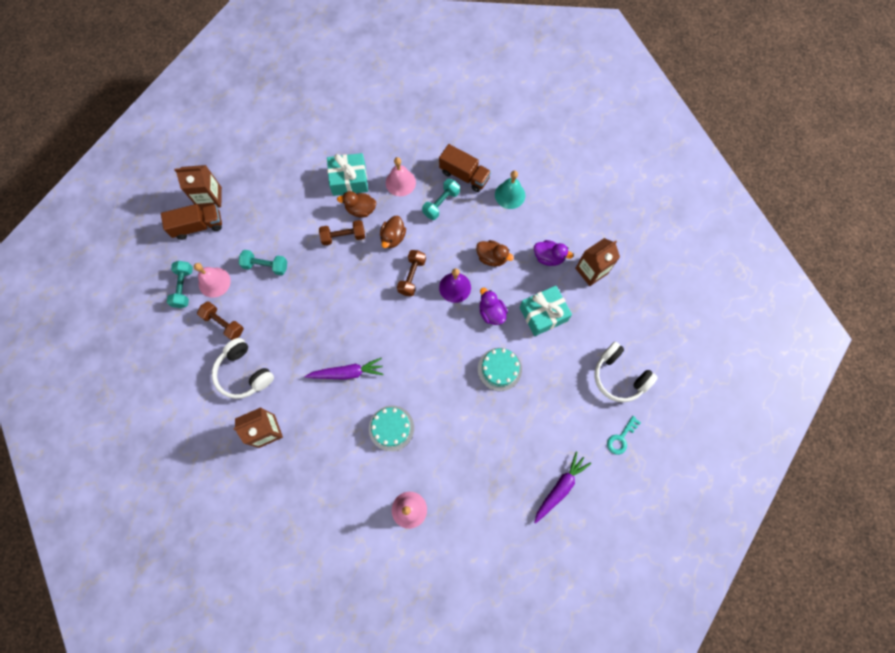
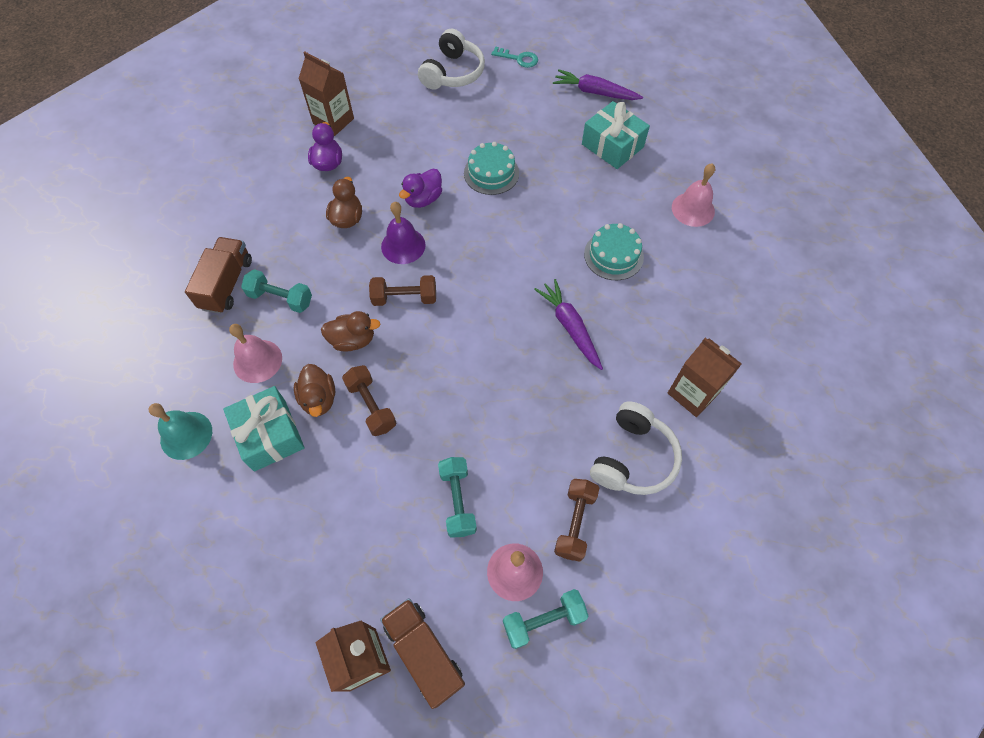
camera: 110 degrees left, 10 degrees down
turquoise bell [495,170,525,209] -> turquoise bell moved to [149,403,212,460]
turquoise gift [520,286,572,336] -> turquoise gift moved to [582,101,650,169]

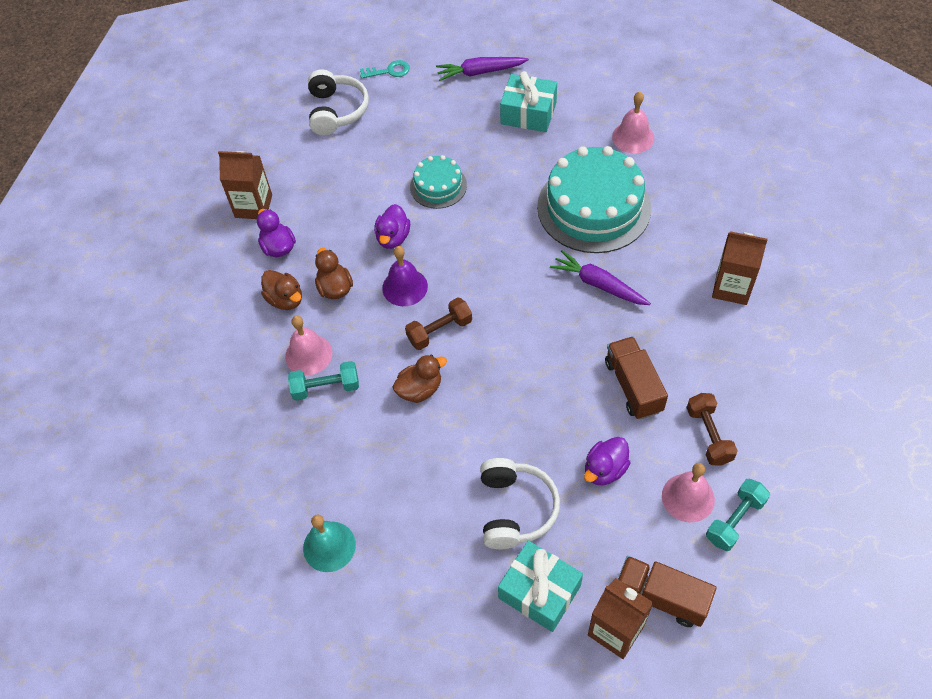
camera: 25 degrees left, 5 degrees down
brown truck [185,237,252,314] -> brown truck moved to [605,336,668,420]
turquoise gift [223,386,305,472] -> turquoise gift moved to [498,541,583,632]
pink bell [229,324,282,383] -> pink bell moved to [285,316,332,375]
brown duck [294,364,335,417] -> brown duck moved to [261,270,302,310]
brown dumbbell [342,365,397,436] -> none
turquoise dumbbell [438,457,477,538] -> purple duck [584,437,631,485]
turquoise cake [584,223,644,280] -> turquoise cake [537,146,651,253], size x1.94
white headphones [590,401,682,495] -> white headphones moved to [480,458,560,549]

